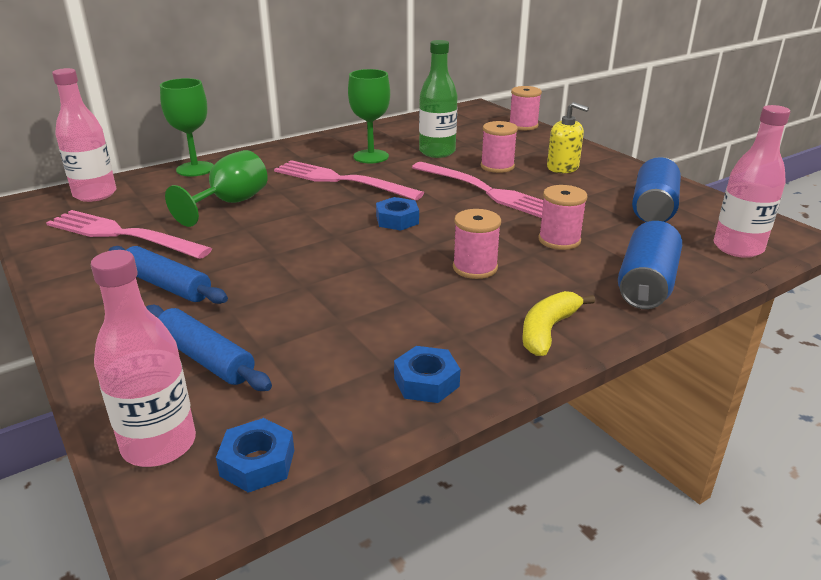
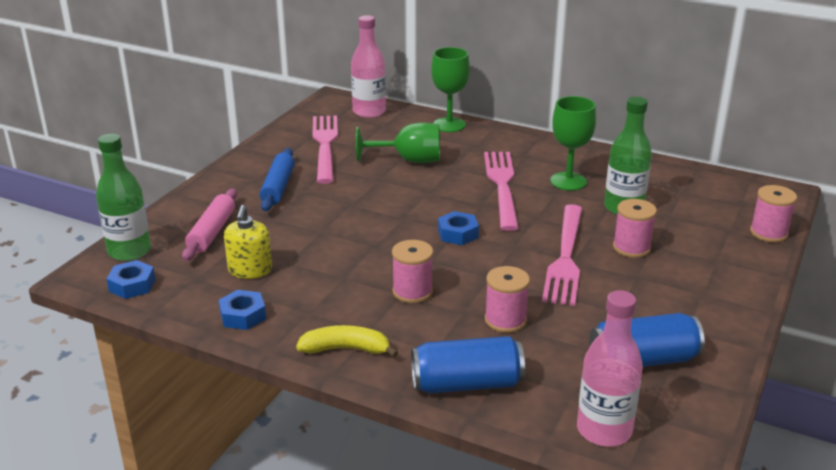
camera: 60 degrees right, 0 degrees up
pink bottle [91,250,196,467] -> green bottle [96,134,151,261]
blue rolling pin [146,305,272,391] -> pink rolling pin [182,188,237,261]
yellow soap dispenser [547,102,589,173] -> yellow soap dispenser moved to [224,205,272,279]

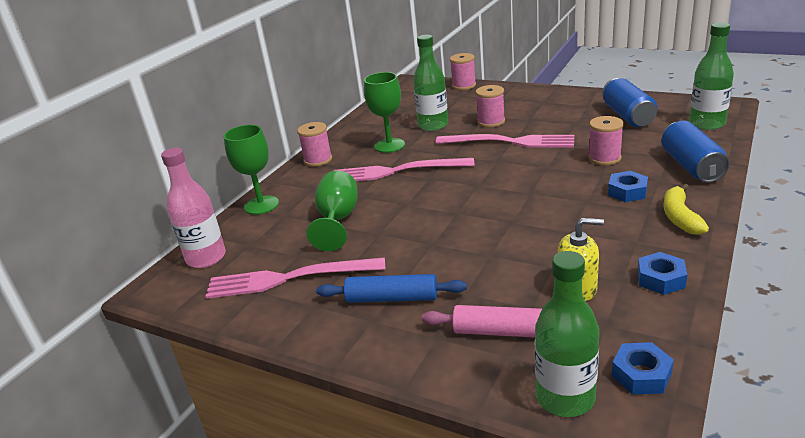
camera: 85 degrees left, 0 degrees up
pink spool [392,240,433,303] -> pink spool moved to [297,122,332,167]
blue nut [438,211,479,245] -> blue nut moved to [608,171,648,202]
pink bottle [577,290,643,446] -> green bottle [689,22,734,130]

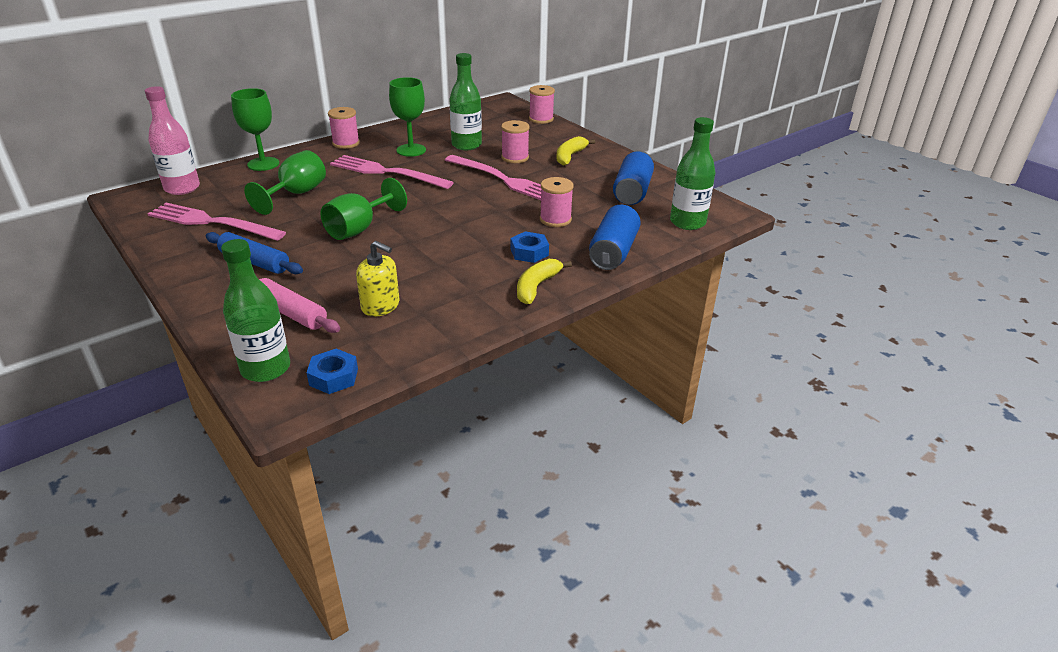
camera: 20 degrees right, 5 degrees up
blue nut [638,252,687,295] -> none
none -> green goblet [320,178,407,240]
none -> yellow banana [556,136,595,166]

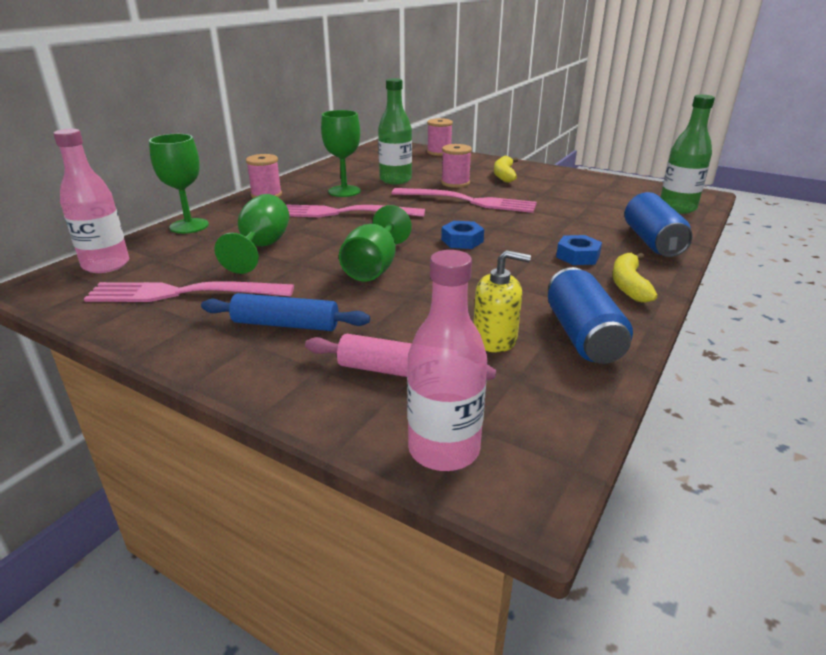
camera: 20 degrees left, 5 degrees down
green bottle [221,239,290,382] -> pink bottle [407,250,487,471]
blue nut [307,349,358,394] -> blue nut moved to [441,221,484,249]
pink spool [540,177,574,227] -> none
blue can [613,150,654,205] -> blue can moved to [548,267,633,364]

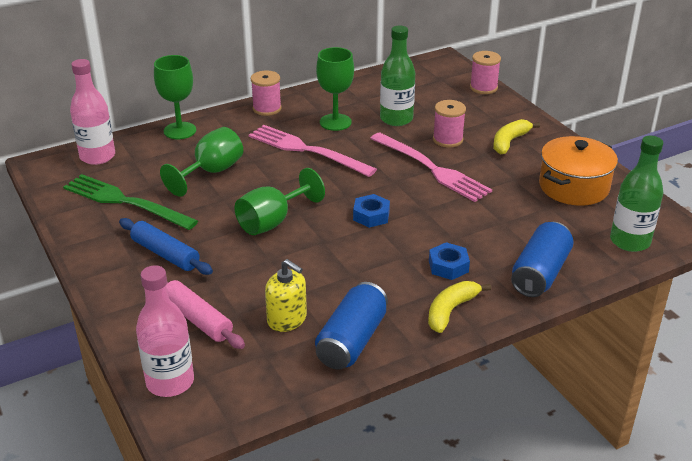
camera: 30 degrees right, 5 degrees up
pink fork [84,281,294,302] -> green fork [63,174,198,230]
none -> orange pot [539,136,618,206]

